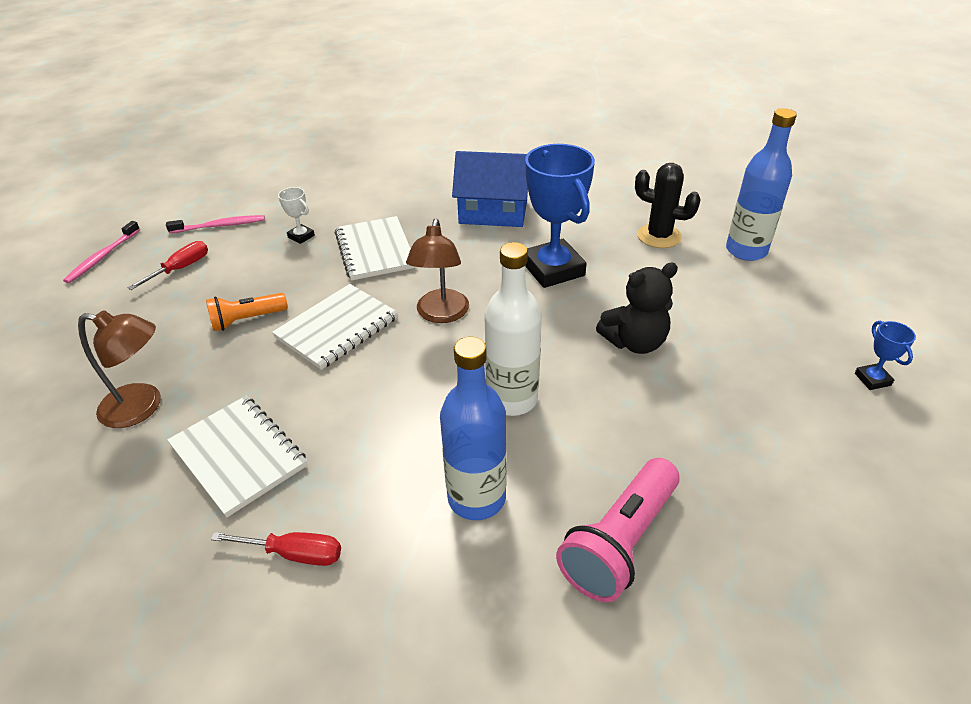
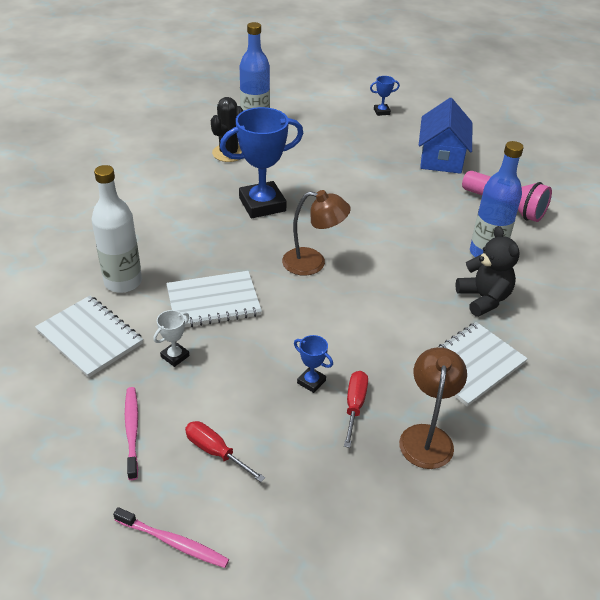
camera: 90 degrees left, 0 degrees up
orange flashlight [206,293,288,331] -> blue trophy [294,335,333,393]
red screwdriver [211,532,341,566] -> red screwdriver moved to [344,371,368,448]
white notebook [272,284,398,370] -> white notebook moved to [35,296,143,378]
blue house [452,151,528,227] -> blue house moved to [419,98,472,174]
white bottle [484,242,542,416] -> white bottle moved to [92,165,142,293]
black teddy bear [596,263,678,354] -> black teddy bear moved to [456,226,519,317]

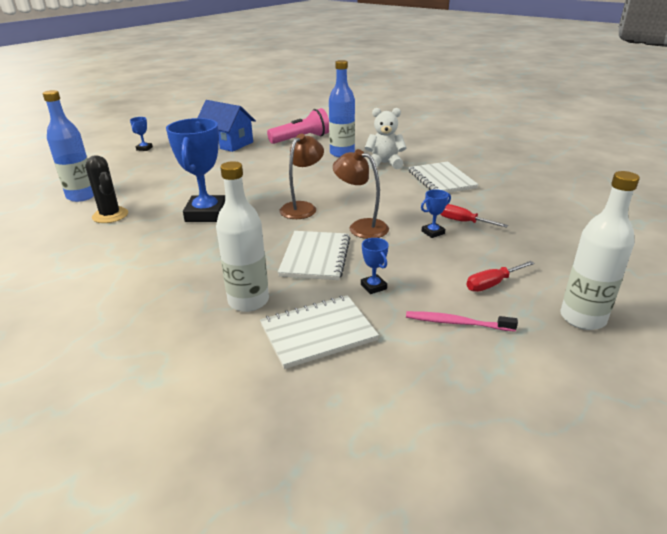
camera: 65 degrees left, 10 degrees down
pink toothbrush [113,507,229,568] -> white bottle [560,171,640,330]
white trophy [153,310,189,367] -> blue trophy [361,238,389,294]
brown lamp [399,347,467,469] -> brown lamp moved to [333,149,389,239]
black teddy bear [456,226,519,317] -> white teddy bear [365,108,406,169]

